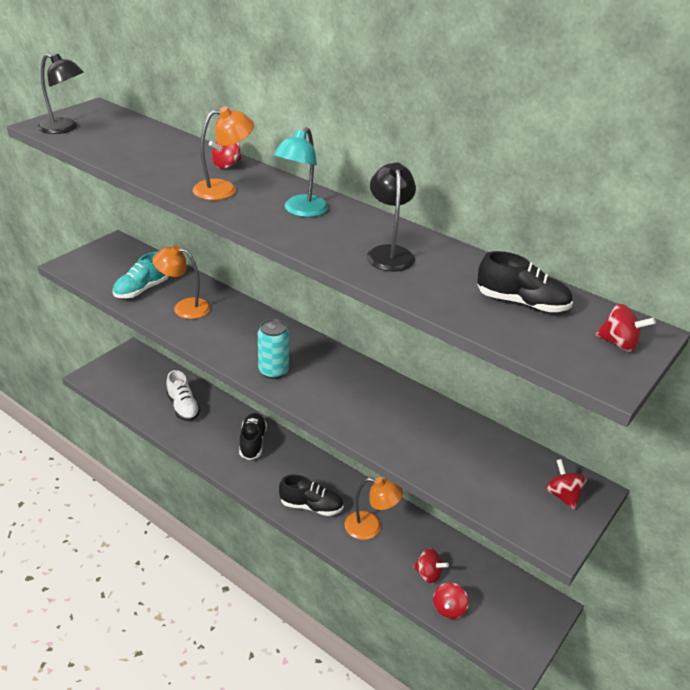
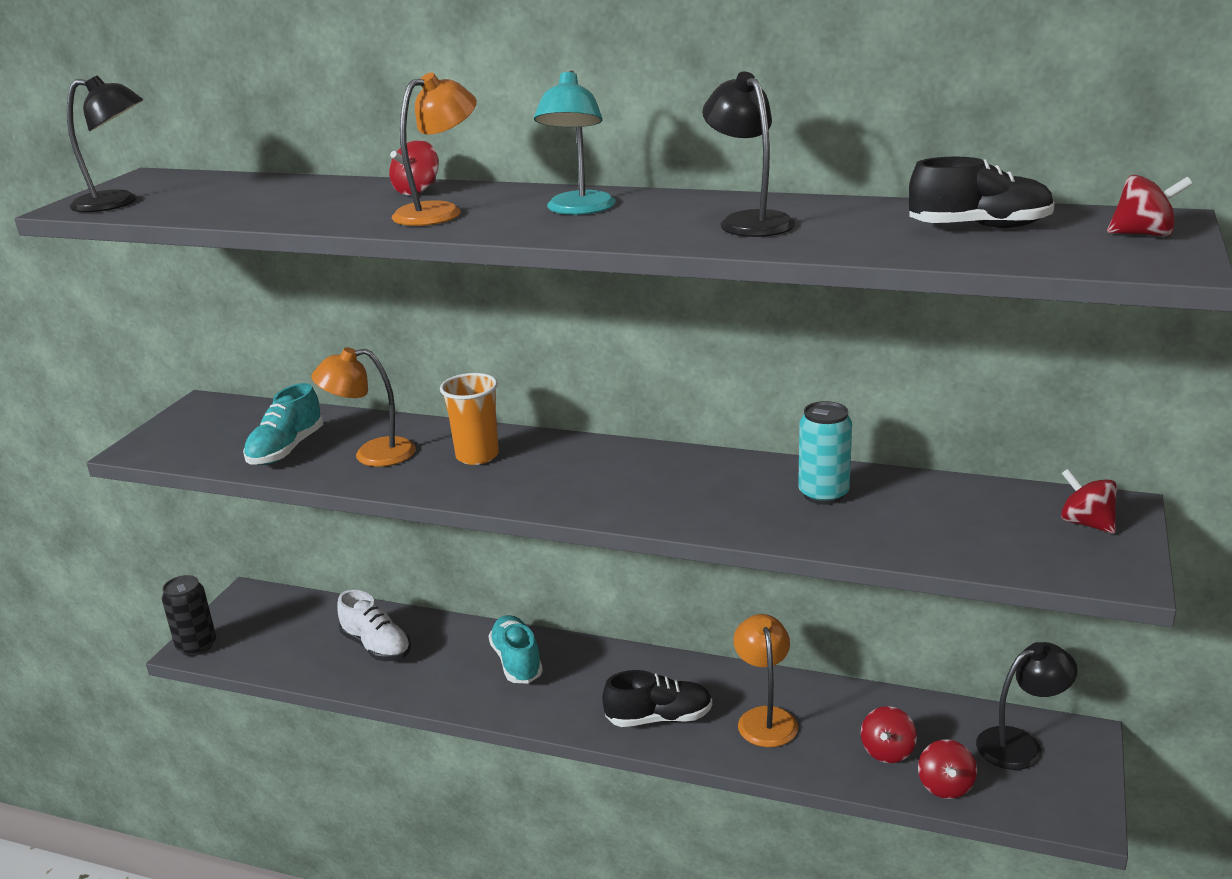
camera: 15 degrees left, 10 degrees down
black shoe [239,413,267,460] -> turquoise shoe [488,615,543,683]
turquoise can [258,319,289,379] -> turquoise can moved to [798,401,852,505]
orange lamp [345,477,403,540] -> orange lamp turned 90 degrees counterclockwise [733,614,798,747]
red spinning top [413,548,449,584] -> red spinning top turned 105 degrees clockwise [861,706,917,763]
none -> black can [162,575,216,656]
none -> orange cup [440,373,499,465]
none -> black lamp [976,642,1078,770]

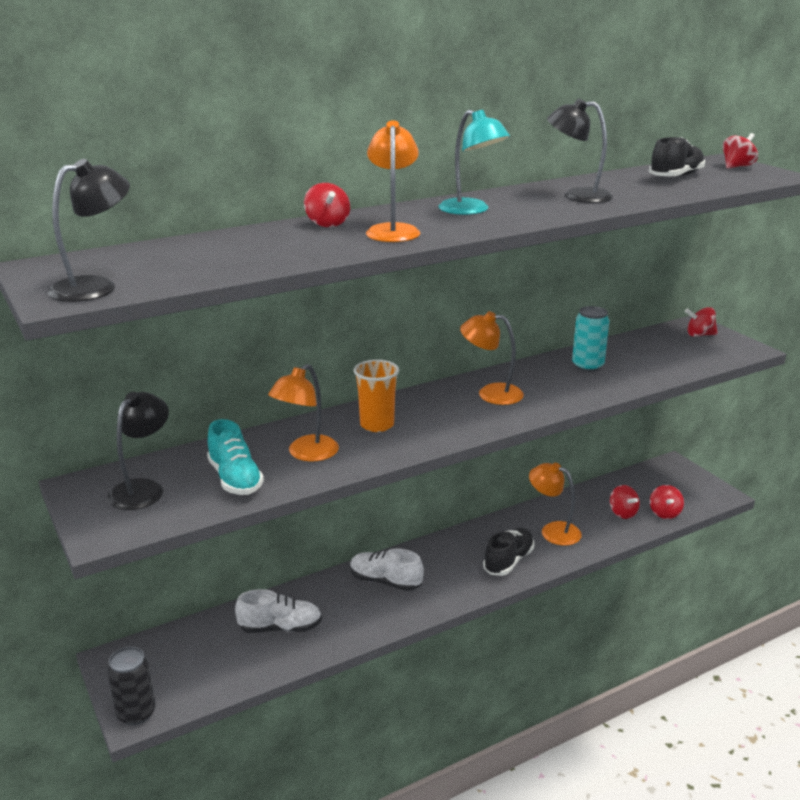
camera: 50 degrees left, 0 degrees up
turquoise shoe [488,615,543,683] -> white shoe [350,548,424,591]
red spinning top [918,739,977,799] -> red spinning top turned 45 degrees clockwise [650,485,684,519]
black lamp [976,642,1078,770] -> black lamp moved to [107,392,169,510]
none -> orange lamp [460,311,524,405]

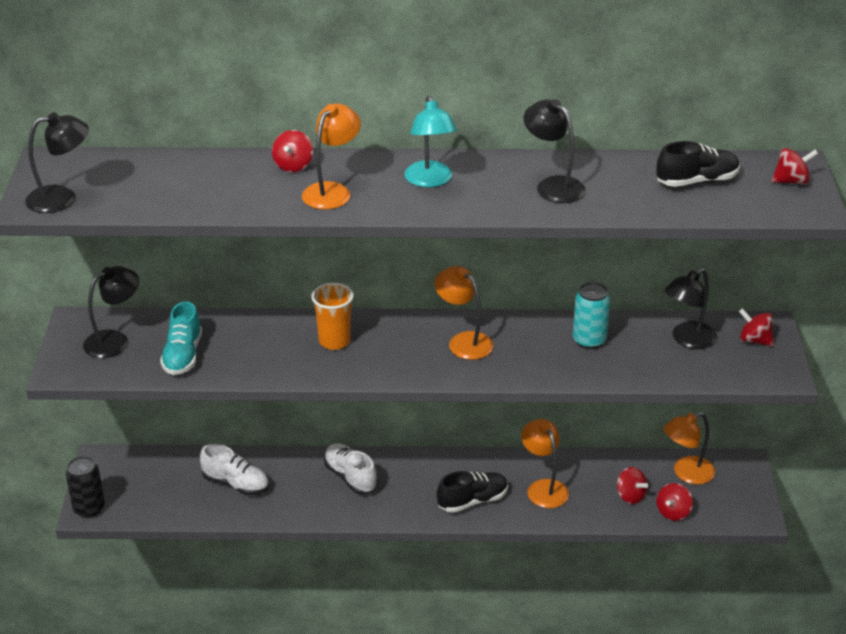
camera: 30 degrees right, 10 degrees up
orange lamp [268,364,339,462] -> orange lamp moved to [664,412,715,484]
red spinning top [610,485,640,519] -> red spinning top turned 45 degrees counterclockwise [617,467,648,504]
none -> black lamp [665,268,717,349]

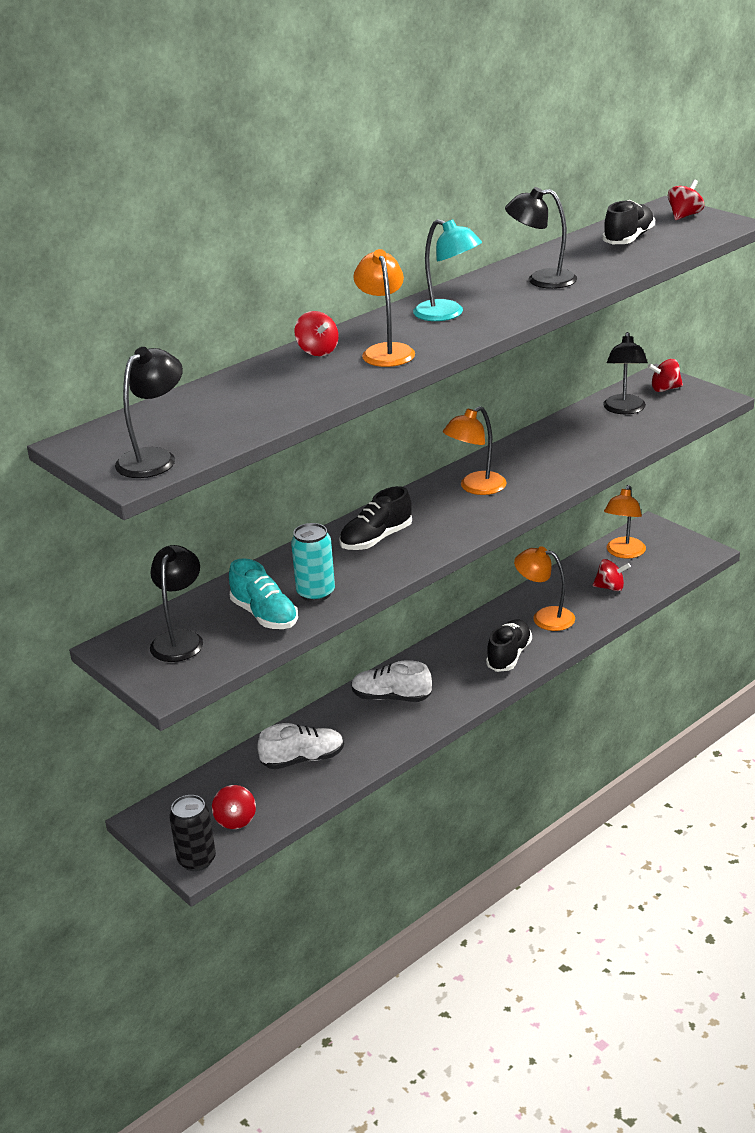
camera: 40 degrees left, 5 degrees down
orange cup [311,283,354,350] -> black shoe [339,486,412,550]
orange lamp [435,266,494,360] -> orange lamp turned 45 degrees counterclockwise [443,406,507,495]
turquoise can [573,282,610,349] -> turquoise can moved to [291,523,335,602]
red spinning top [656,483,693,521] -> red spinning top moved to [212,785,256,829]

